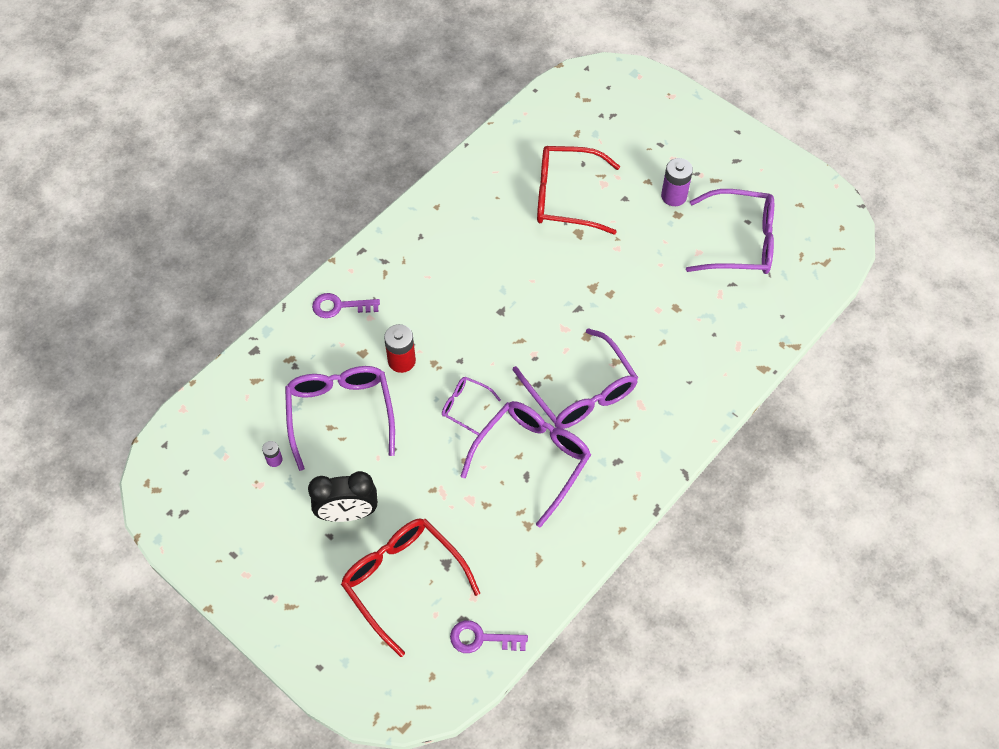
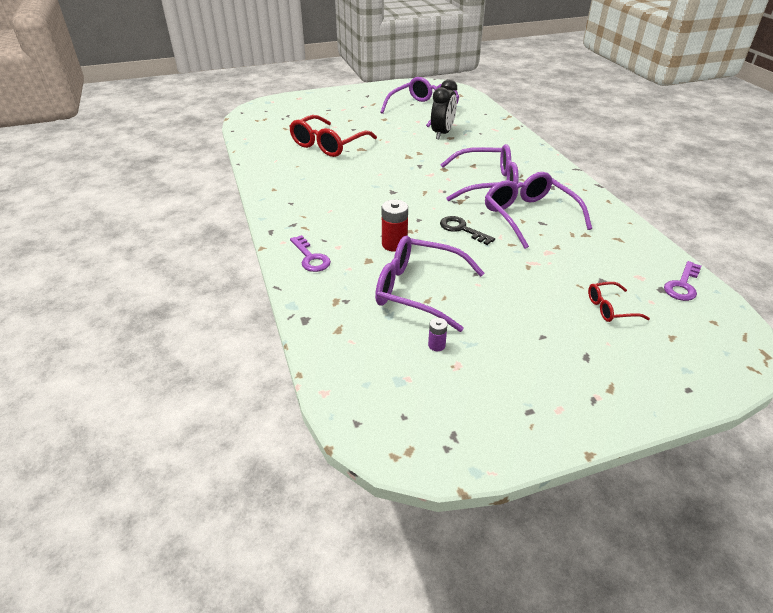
camera: 60 degrees left, 20 degrees down
black clock [308,471,378,522] -> black clock moved to [431,79,457,139]
purple key [312,293,380,318] -> purple key turned 60 degrees counterclockwise [290,235,331,272]
red glasses [341,519,480,657] -> red glasses [588,282,650,322], size x0.49
purple glasses [442,377,501,435] -> black key [440,216,495,245]
purple battery [661,158,693,206] -> none

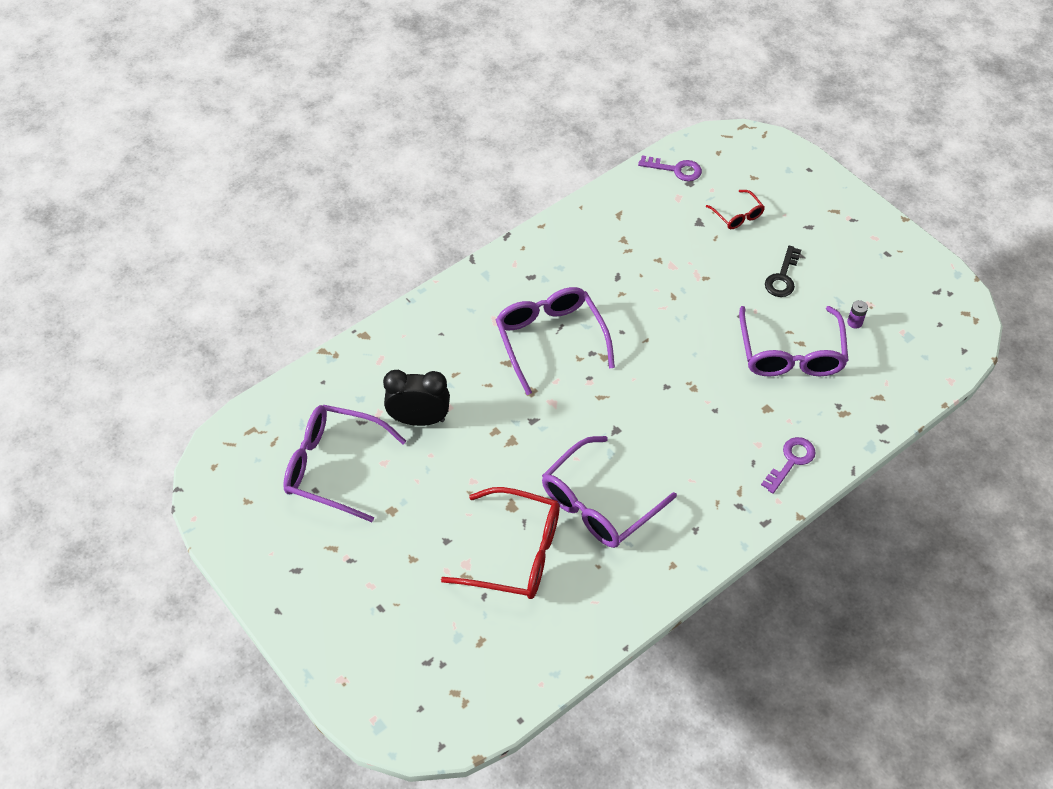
camera: 110 degrees left, 15 degrees up
red battery [382,200,408,252] -> none
black key [440,216,495,245] -> black key moved to [765,246,801,297]
purple glasses [485,172,592,249] -> purple glasses moved to [542,436,677,548]

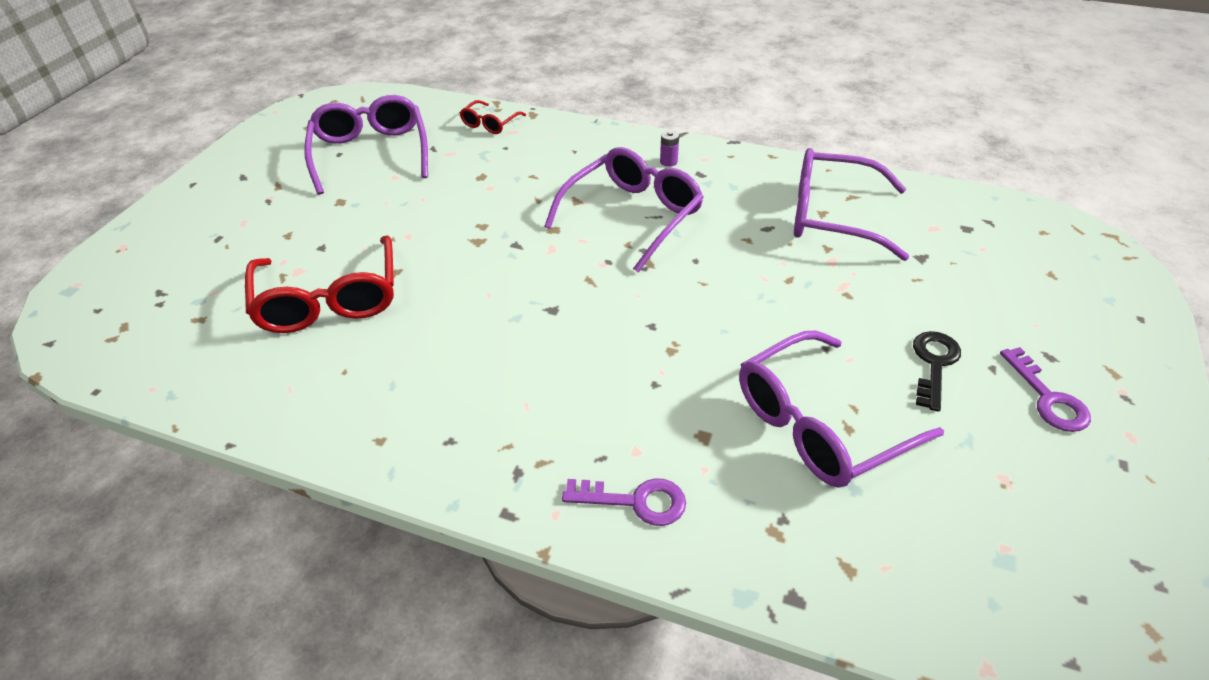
camera: 60 degrees right, 10 degrees down
black clock [383,370,450,426] -> none
purple glasses [542,436,677,548] -> purple glasses moved to [794,148,909,261]
purple key [638,155,702,181] -> purple key moved to [1000,347,1091,432]
red glasses [706,190,765,229] -> red glasses moved to [460,100,526,134]
black key [765,246,801,297] -> black key turned 120 degrees clockwise [913,331,961,412]
purple battery [847,300,868,329] -> purple battery moved to [660,130,679,167]

